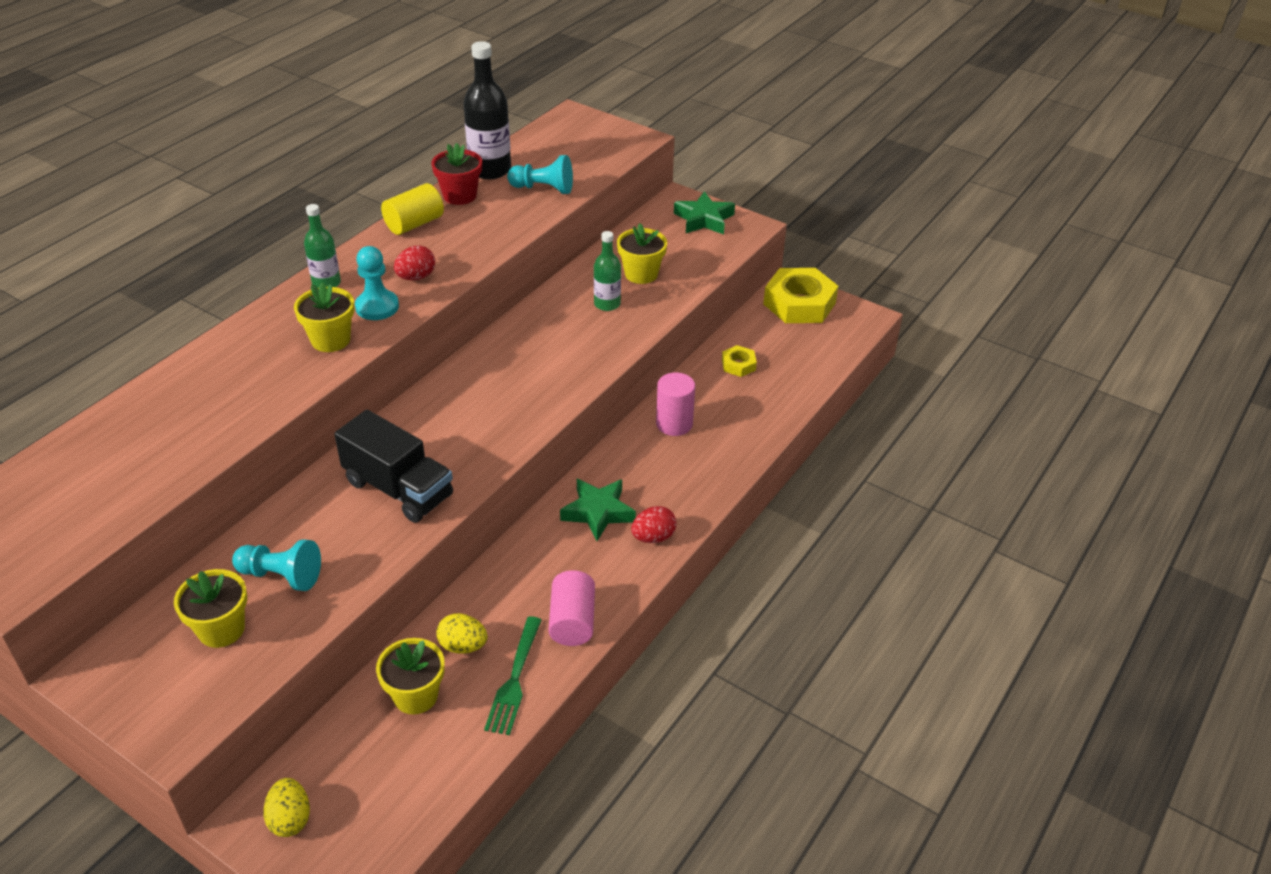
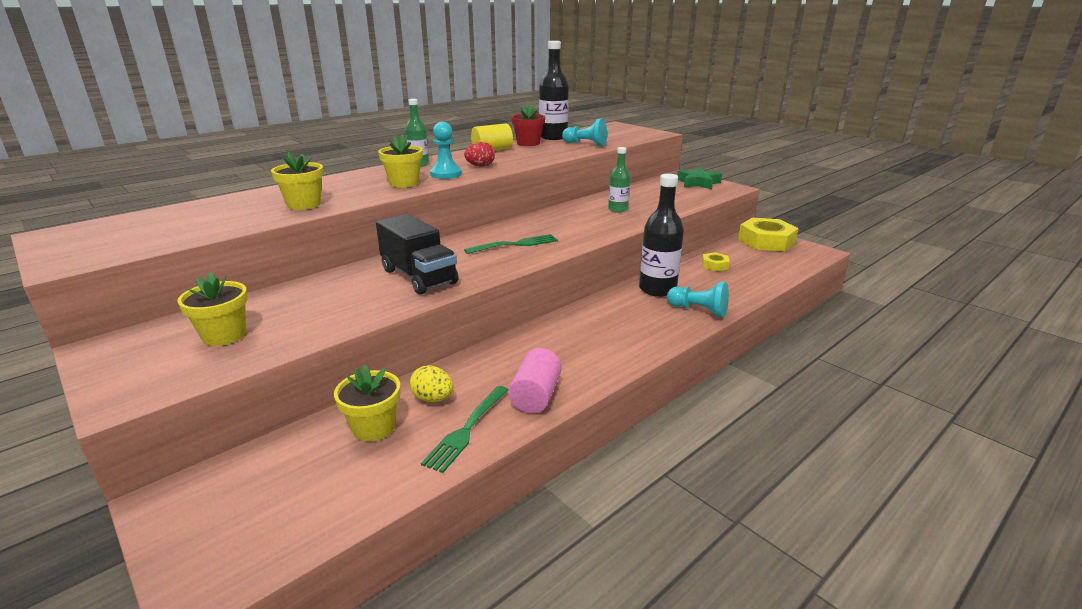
camera: 15 degrees right, 15 degrees down
turquoise pawn [232,539,321,591] -> turquoise pawn moved to [667,282,729,318]
yellow egg [263,778,310,837] -> none
green star [560,479,636,541] -> none
yellow flower pot [617,223,667,284] -> yellow flower pot moved to [271,151,323,210]
red egg [631,506,677,543] -> none
pink cylinder [656,372,695,436] -> black bottle [639,174,684,297]
none -> green fork [464,234,558,254]

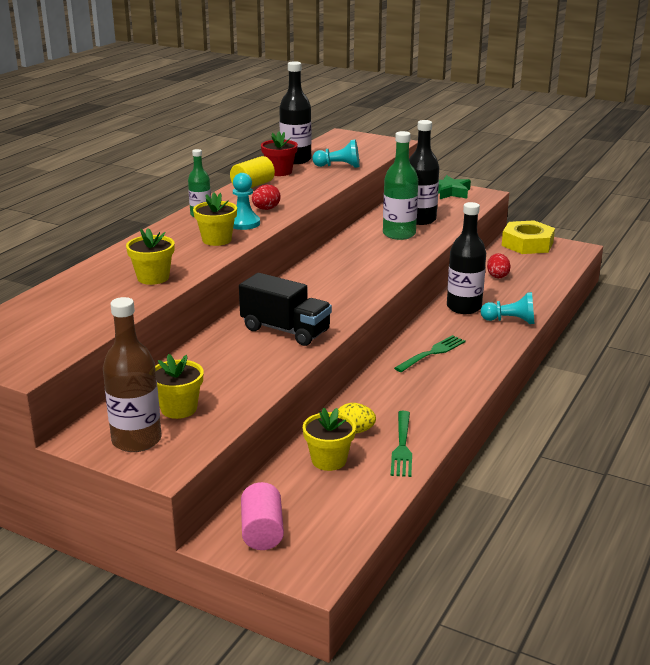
camera: 20 degrees left, 0 degrees up
green fork [464,234,558,254] -> green fork moved to [394,335,466,372]
pink cylinder [508,348,562,413] -> pink cylinder moved to [241,482,284,550]
green bottle [608,147,630,213] -> green bottle [383,131,418,240], size x1.68
yellow nut [702,252,730,271] -> red egg [487,253,511,278]
none -> brown bottle [103,297,162,452]
none -> black bottle [409,120,439,225]

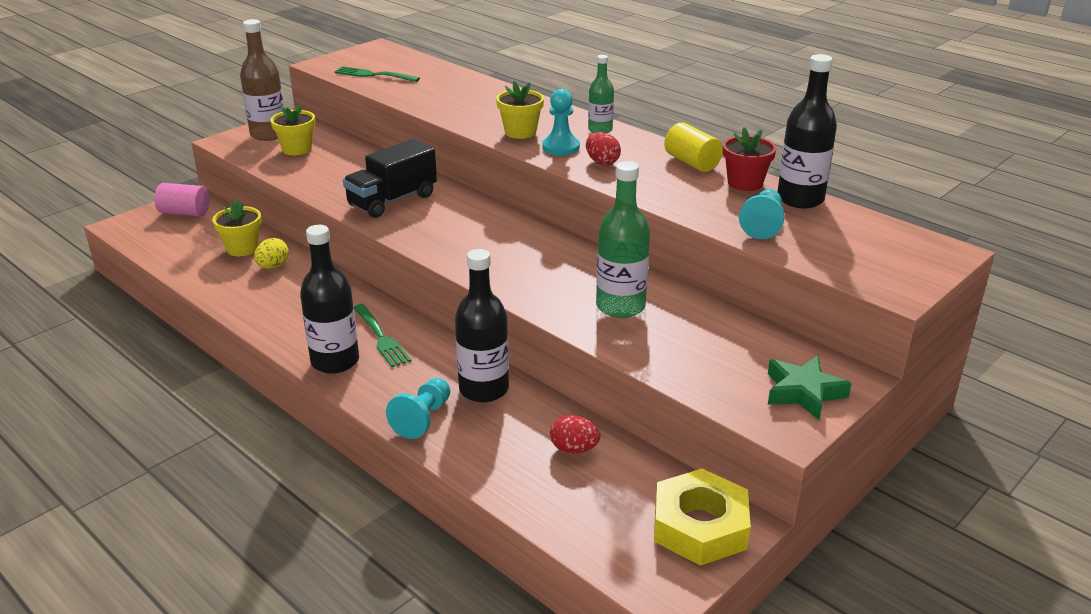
camera: 105 degrees right, 5 degrees up
yellow flower pot [126,228,175,285] -> none
green fork [391,411,412,477] -> green fork moved to [334,66,420,82]
black bottle [409,120,439,225] -> black bottle moved to [300,225,359,374]

